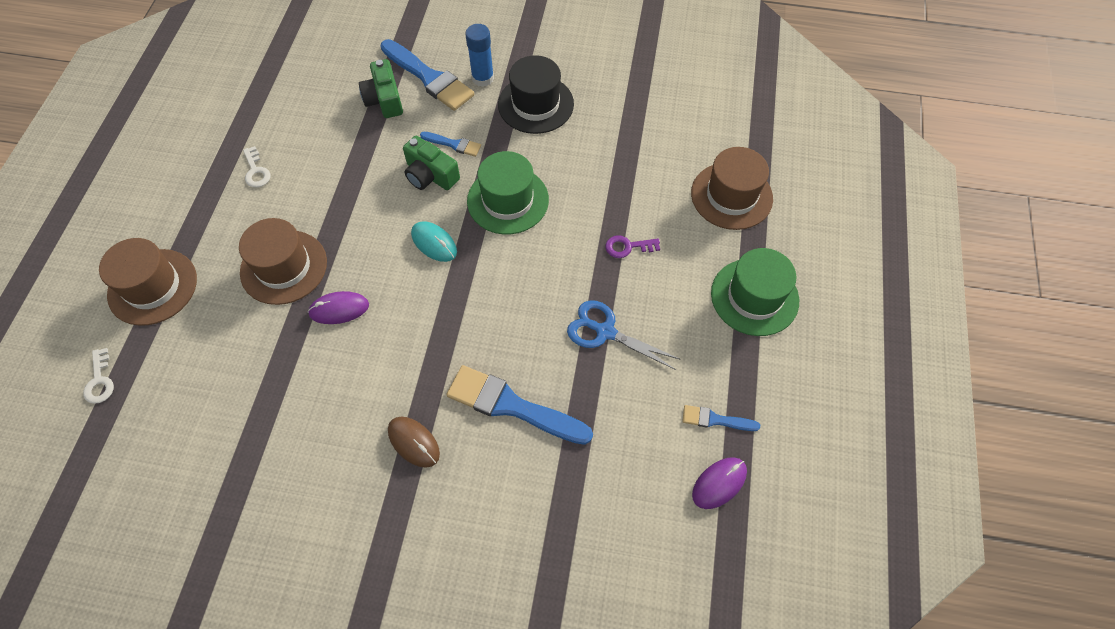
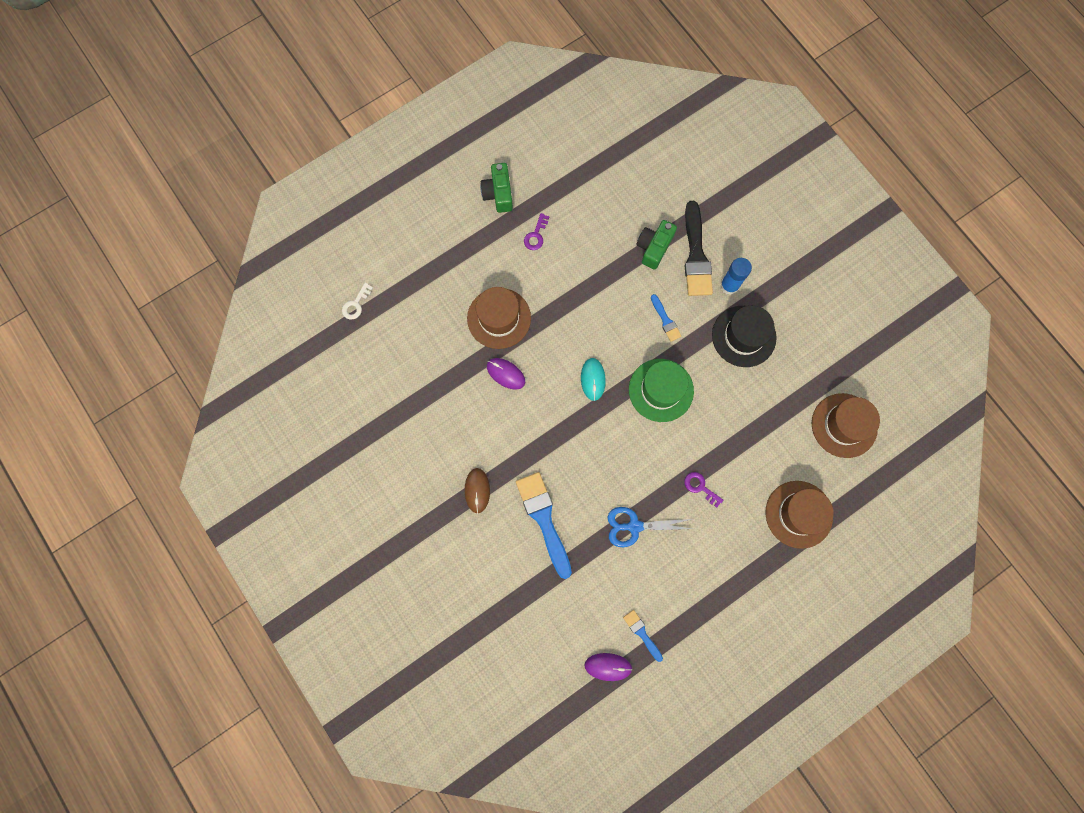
camera: 45 degrees right, 15 degrees up
brown hat [99,238,197,326] -> brown hat moved to [812,393,880,458]
white key [243,146,270,187] -> purple key [524,213,549,250]
blue brush [380,39,474,111] -> black brush [684,201,713,296]
green camera [403,136,460,190] -> green camera moved to [480,163,513,213]
blue scissors [567,300,681,370] -> blue scissors turned 75 degrees counterclockwise [608,507,692,547]
green hat [711,248,799,336] -> none

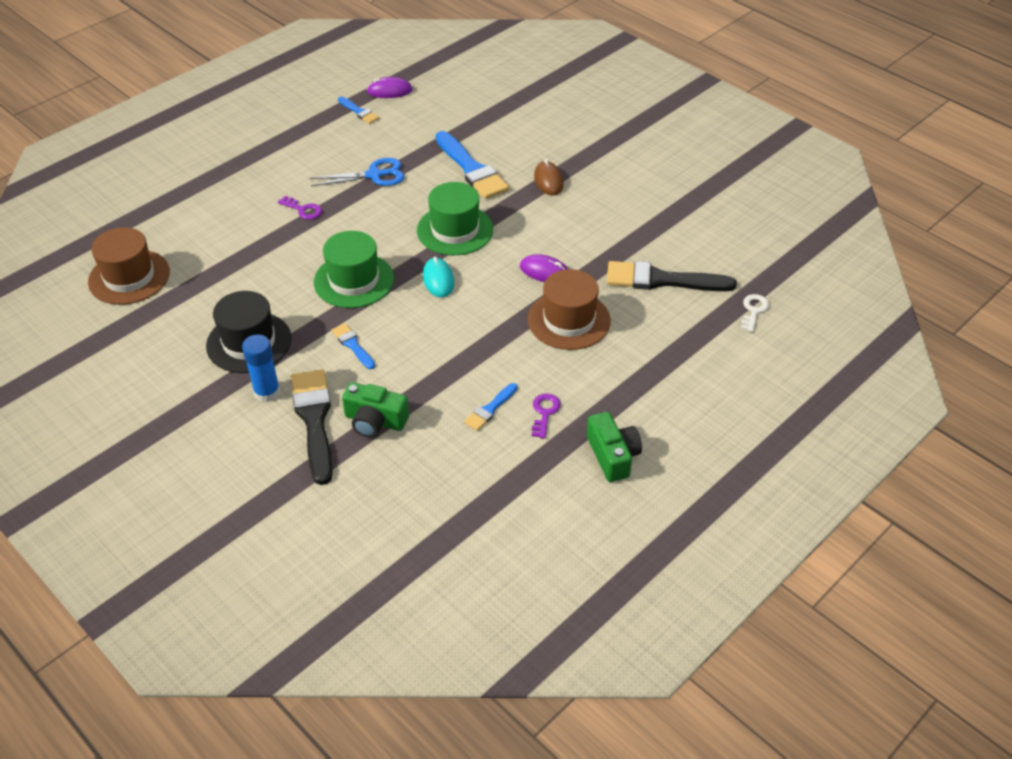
camera: 170 degrees right, 30 degrees down
green camera [636,220,677,270] -> green camera turned 90 degrees clockwise [342,382,409,438]
brown hat [765,481,833,549] -> none
none -> green hat [417,182,493,255]
none -> blue brush [464,383,518,431]
none -> black brush [607,261,737,291]

